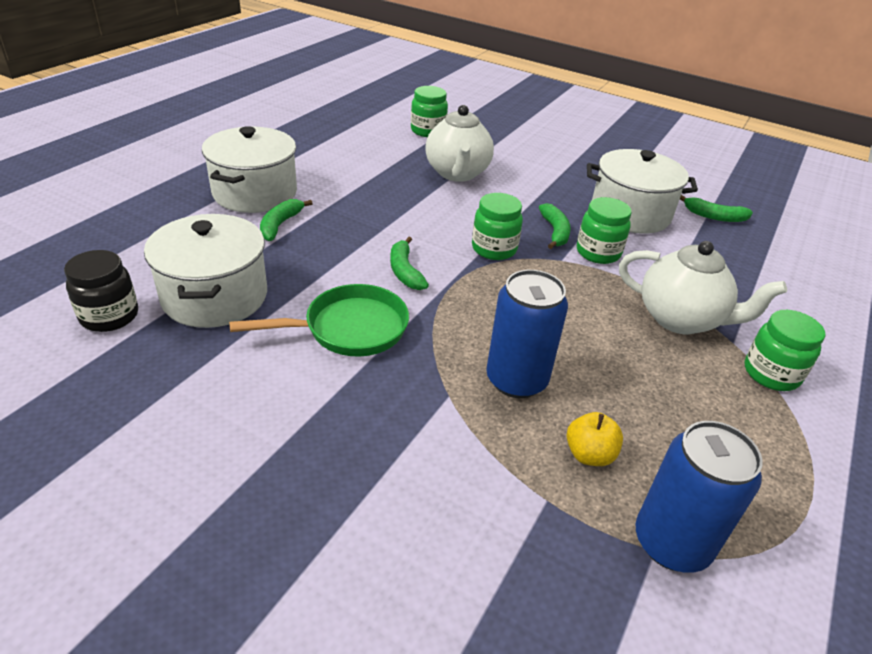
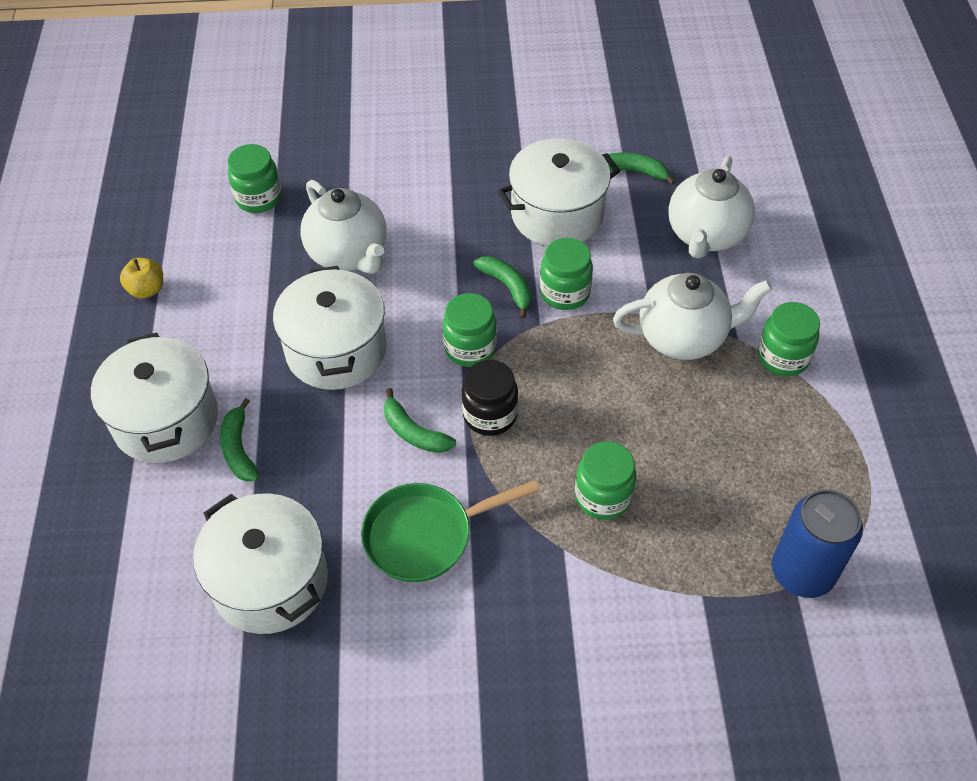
camera: 30 degrees left, 15 degrees up
black jar [64,250,138,332] -> black jar moved to [462,360,518,436]
green pan [229,284,409,356] -> green pan turned 150 degrees counterclockwise [361,480,539,582]
blue can [486,270,568,398] -> green jar [575,441,636,520]
yellow apple [567,412,623,466] -> yellow apple moved to [120,258,163,299]
green banana [680,195,753,222] -> green banana turned 150 degrees counterclockwise [605,153,676,185]
none -> white pot [273,266,387,390]
none -> white teapot [668,156,755,259]

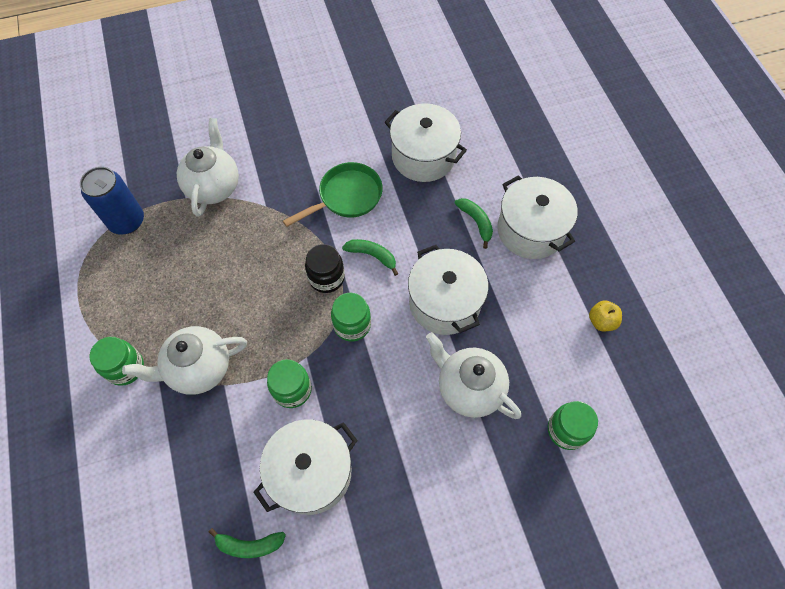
camera: 165 degrees right, 10 degrees up
green banana [473,256,532,319] -> none
green jar [575,441,636,520] -> none
white teapot [668,156,755,259] -> white teapot moved to [177,118,239,217]

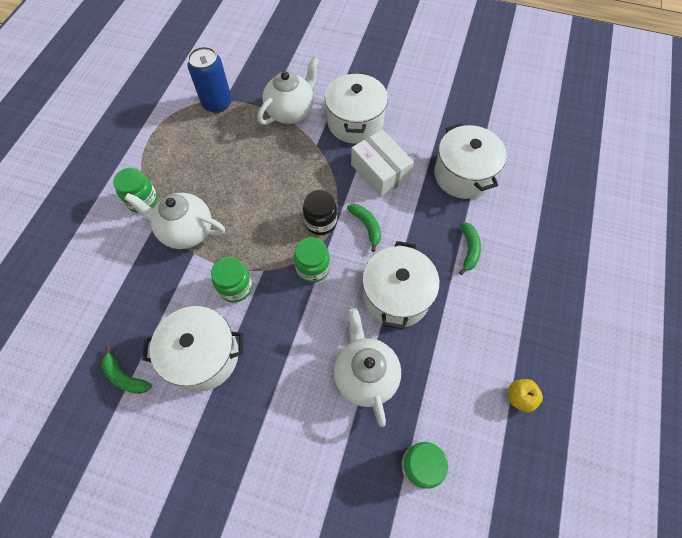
camera: 35 degrees right, 0 degrees up
green pan [283,162,383,227] -> white box [351,130,414,197]
white pot [497,175,578,259] -> white pot moved to [325,73,388,144]

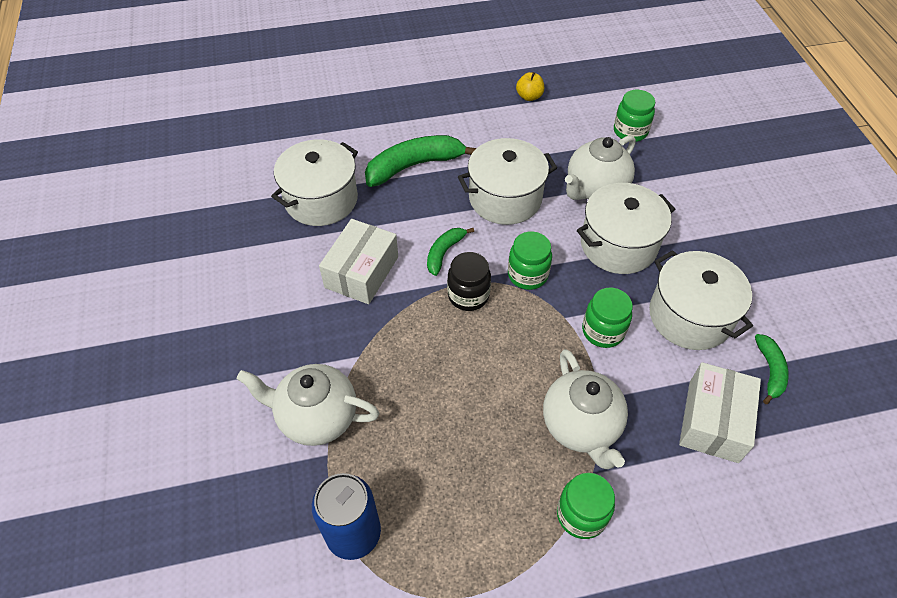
camera: 120 degrees left, 10 degrees down
white pot [325,73,388,144] -> white pot moved to [577,183,675,274]
green banana [459,222,481,275] -> green banana [365,135,476,187], size x1.84
none -> white box [679,362,761,463]

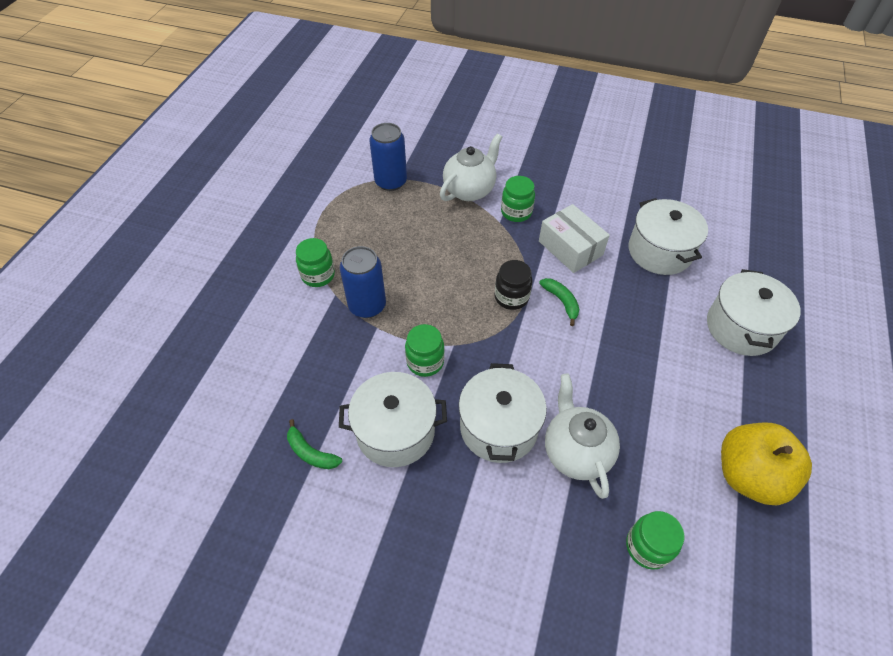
camera: 120 degrees right, 0 degrees up
green banana [365,135,476,187] -> none
white pot [458,138,557,225] -> white pot moved to [707,269,801,356]
green jar [508,231,552,290] -> green jar moved to [501,176,535,222]
yellow apple [516,72,544,101] -> yellow apple [721,422,812,505], size x2.24
white teapot [543,349,628,469] -> blue can [340,246,386,318]
white box [679,362,761,463] -> none

